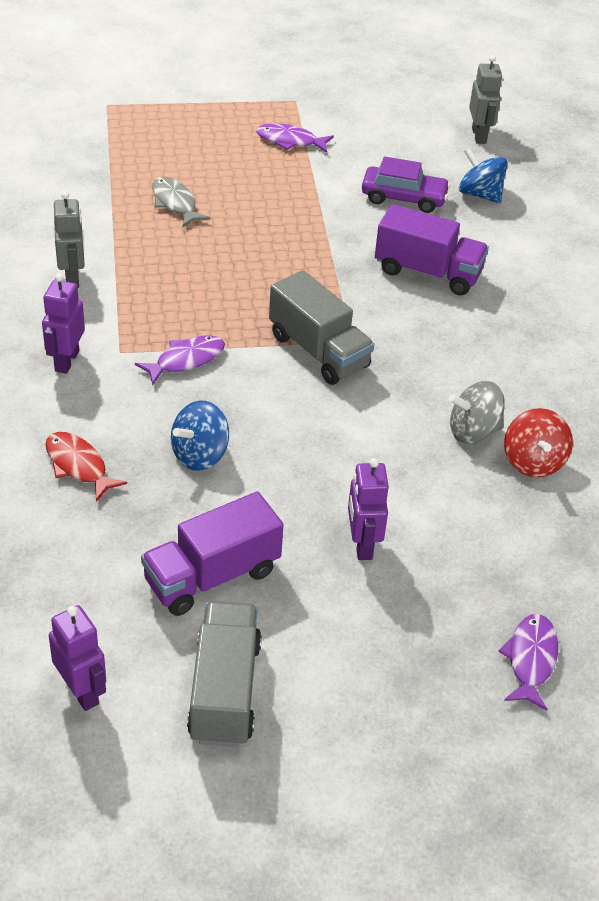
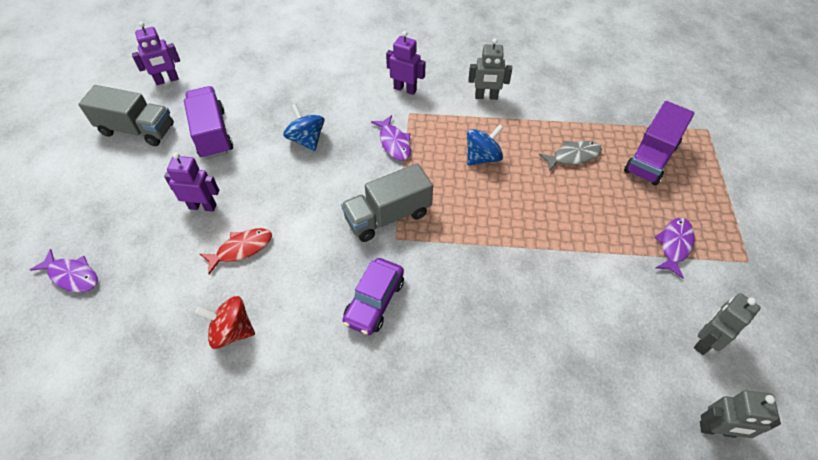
camera: 105 degrees right, 10 degrees up
red fish [45,432,127,502] -> red fish moved to [200,228,272,274]
purple car [362,156,450,213] -> purple car moved to [342,258,404,335]
purple truck [375,204,489,295] -> purple truck moved to [624,101,694,186]
grey spinning top [449,381,505,444] -> none
blue spinning top [459,148,508,203] -> blue spinning top moved to [467,124,504,166]
none -> grey robot [694,293,760,355]

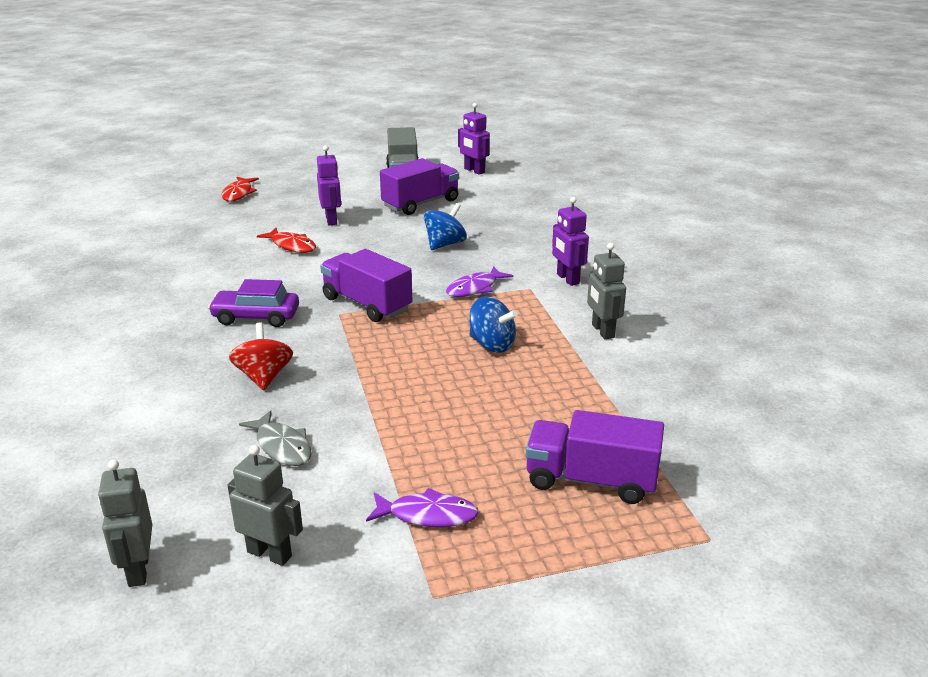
camera: 70 degrees right, 25 degrees down
purple fish [30,249,98,292] -> red fish [221,177,259,201]
red spinning top [195,296,255,349] -> red spinning top moved to [229,323,293,391]
grey truck [341,163,433,242] -> purple truck [320,249,412,322]
purple robot [386,31,426,95] -> purple robot turned 150 degrees clockwise [552,197,589,286]
grey fish [538,141,602,172] -> grey fish moved to [239,410,312,466]

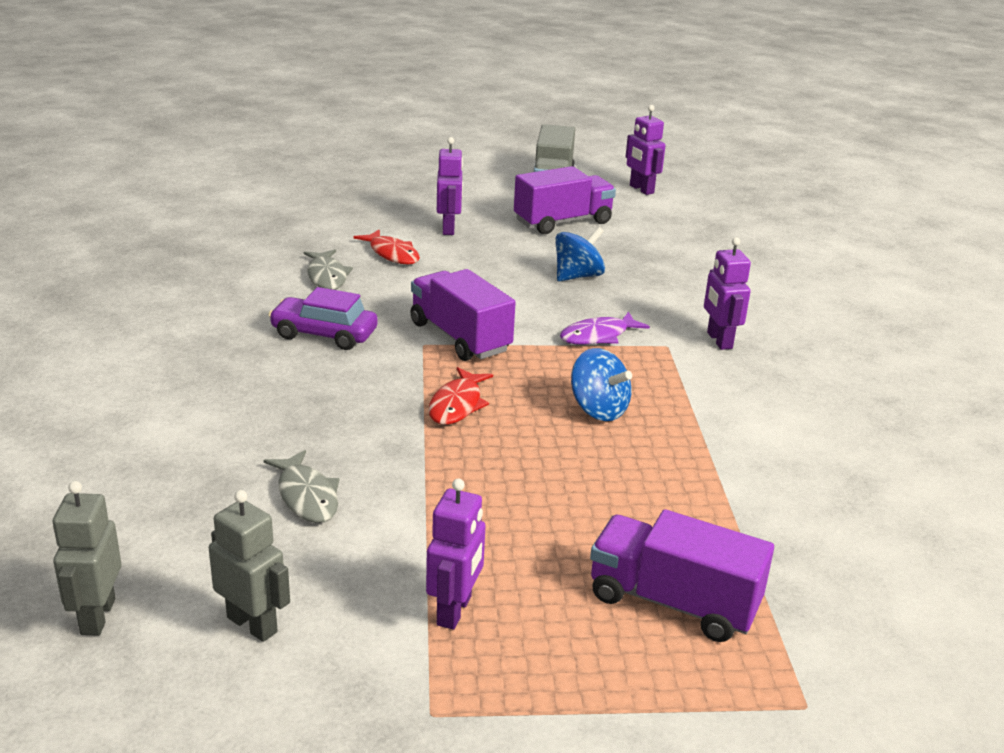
camera: 10 degrees right, 0 degrees up
red fish [221,177,259,201] -> red fish moved to [429,367,493,425]
red spinning top [229,323,293,391] -> none
purple fish [366,488,479,527] -> purple robot [426,478,486,630]
grey robot [587,243,626,339] -> none
none -> grey fish [304,249,353,290]

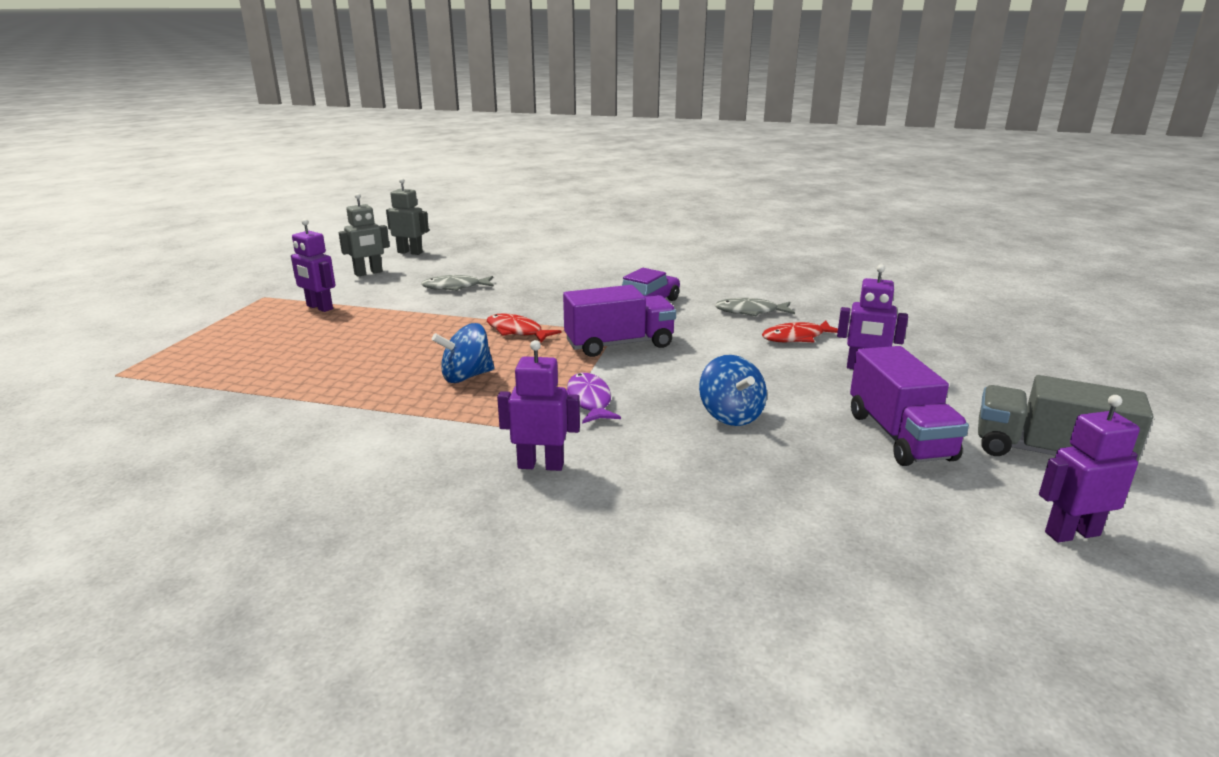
camera: 110 degrees right, 5 degrees down
purple truck [590,509,774,642] -> none

